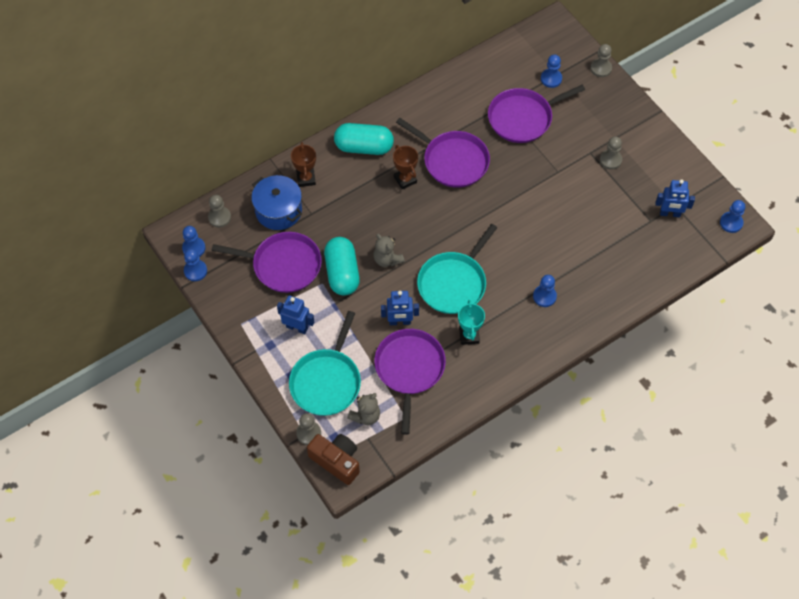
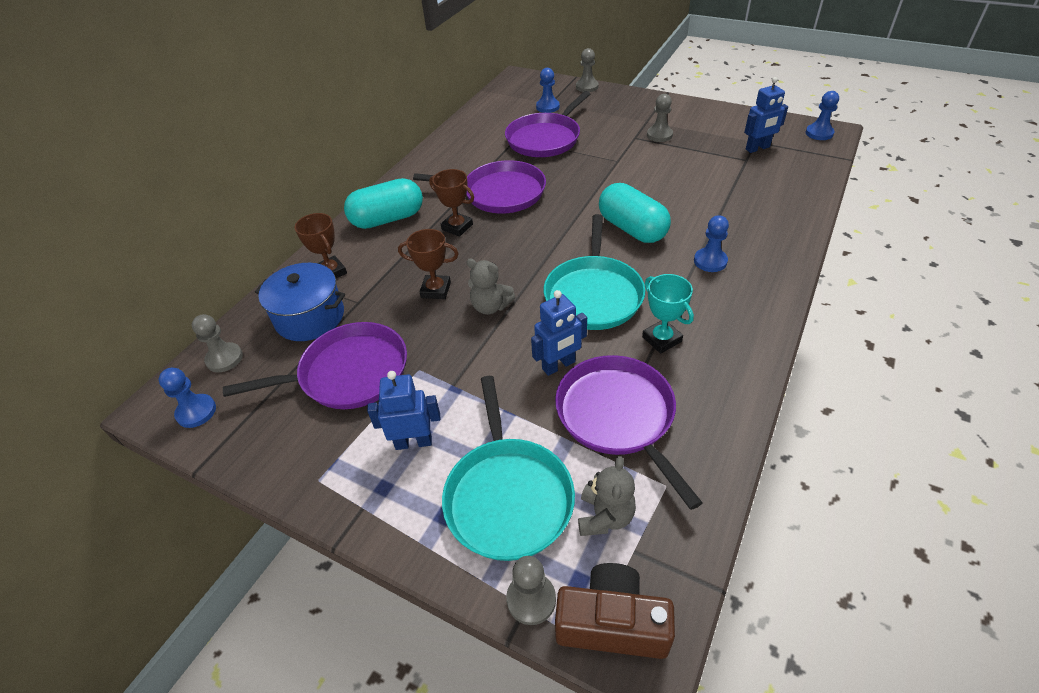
camera: 25 degrees left, 15 degrees down
blue pawn [184,249,207,281] -> none
turquoise capsule [324,237,360,296] -> turquoise capsule moved to [599,183,671,243]
none -> brown trophy [398,229,459,299]

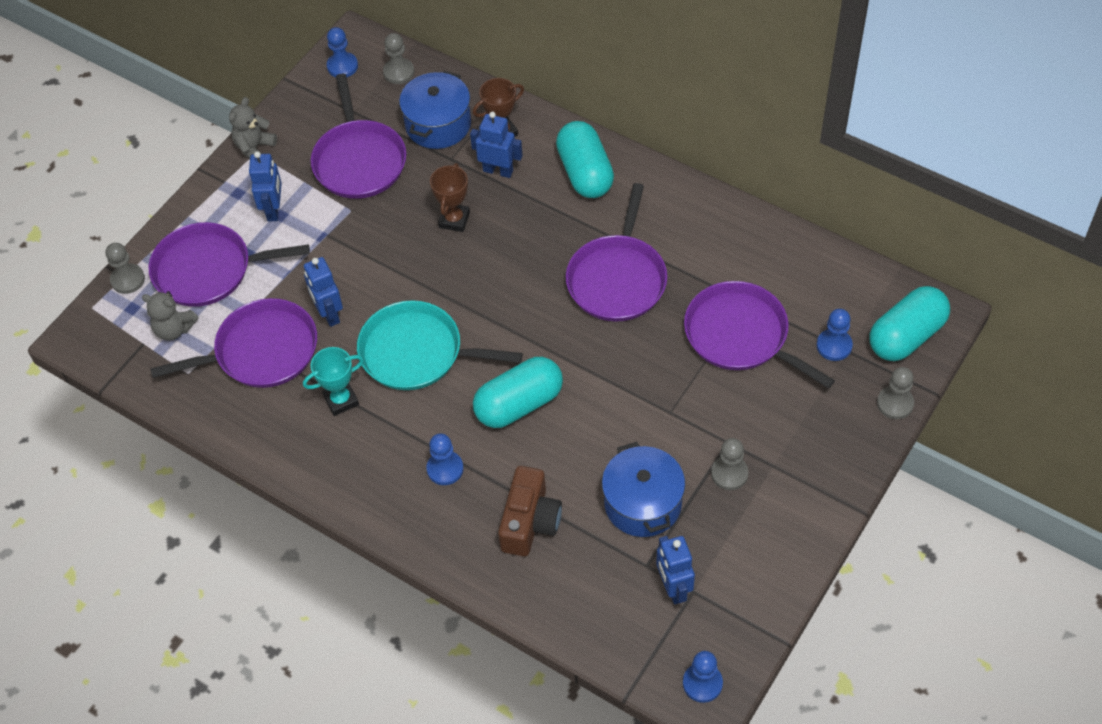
camera: 95 degrees right, 10 degrees up
brown trophy [429,169,474,237] -> none
turquoise pan [442,376,575,561] -> purple pan [149,222,310,307]
grey teddy bear [467,259,515,315] -> grey teddy bear moved to [229,97,277,159]
brown camera [555,563,675,659] -> brown camera moved to [498,466,562,556]
none -> blue robot [470,111,523,178]
none -> blue pot [602,442,685,537]
none -> turquoise capsule [869,286,950,361]

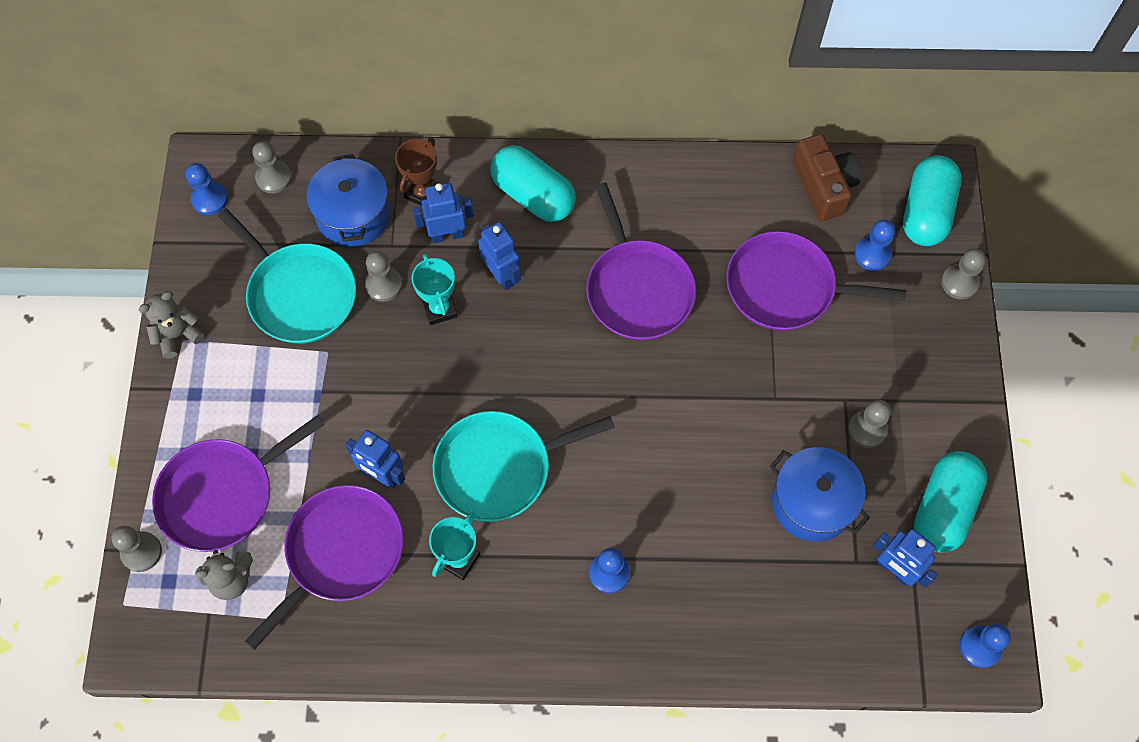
camera: 35 degrees left, 10 degrees up
grey teddy bear [229,97,277,159] -> grey teddy bear turned 60 degrees clockwise [138,291,205,358]
blue robot [249,151,282,222] -> blue robot moved to [478,222,521,290]
purple pan [311,74,406,199] -> turquoise pan [218,209,356,343]
brown trophy [430,163,470,232] -> turquoise trophy [411,254,458,325]
turquoise capsule [473,357,563,428] -> turquoise capsule moved to [914,451,987,553]
brown camera [498,466,562,556] -> brown camera moved to [793,134,861,221]
none -> grey pawn [365,251,402,302]

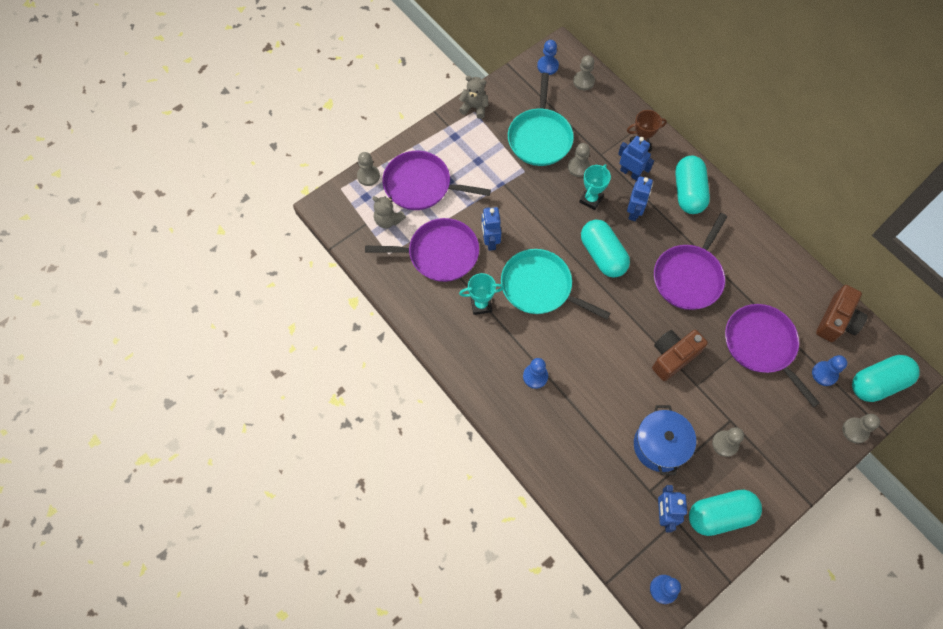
camera: 50 degrees right, 0 degrees up
blue pot [307,154,391,247] -> none
none -> turquoise capsule [581,220,630,278]
none -> brown camera [652,330,708,381]

